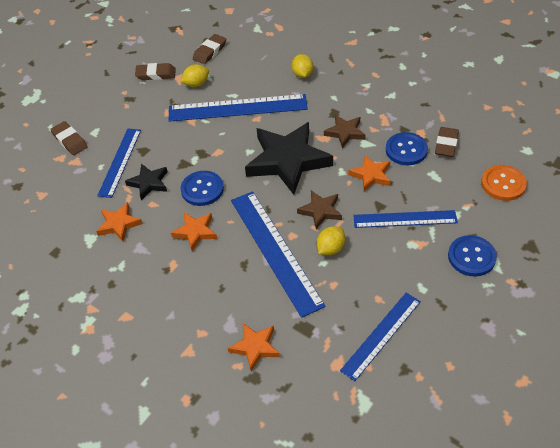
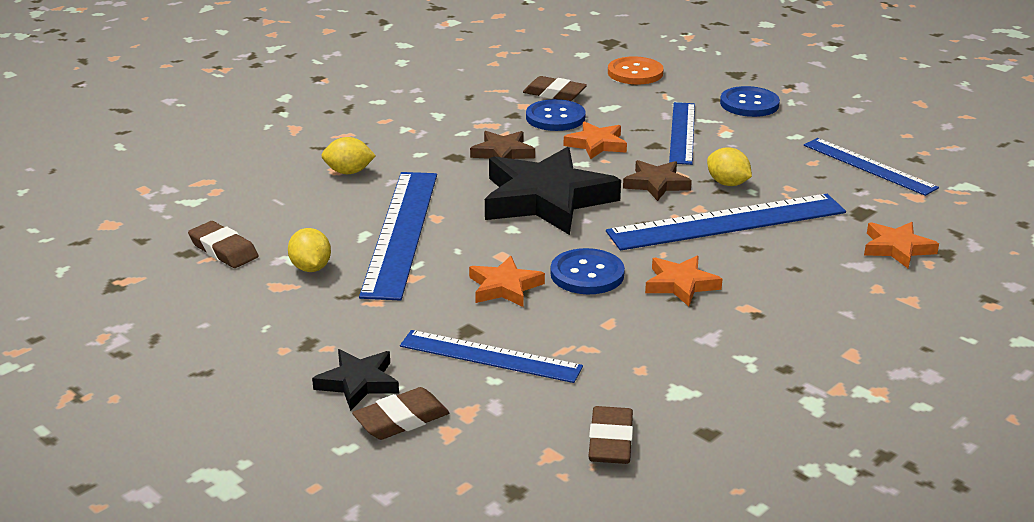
camera: 85 degrees left, 20 degrees down
orange star [96,202,143,242] -> orange star moved to [469,256,545,307]
black star [125,164,168,200] -> black star moved to [312,349,399,411]
brown eraser [135,63,176,80] -> brown eraser moved to [589,406,633,464]

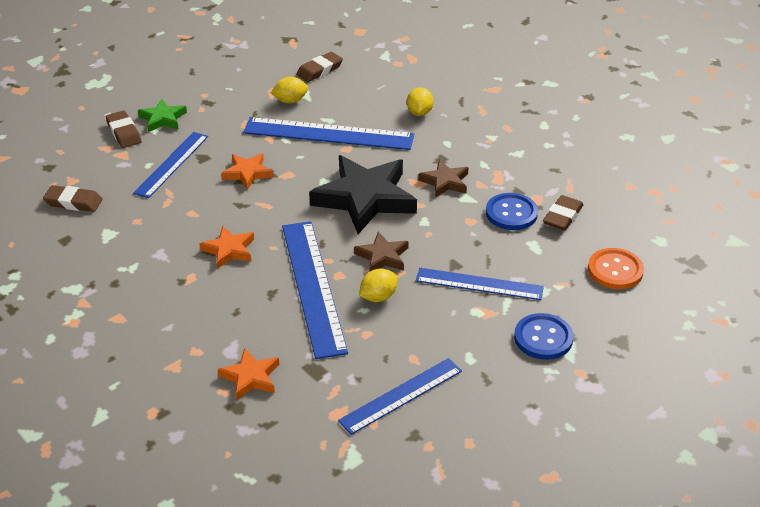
camera: 95 degrees right, 10 degrees up
black star [312,349,399,411] -> green star [138,99,187,132]
blue button [550,248,625,294] -> none
orange star [564,121,627,159] -> none

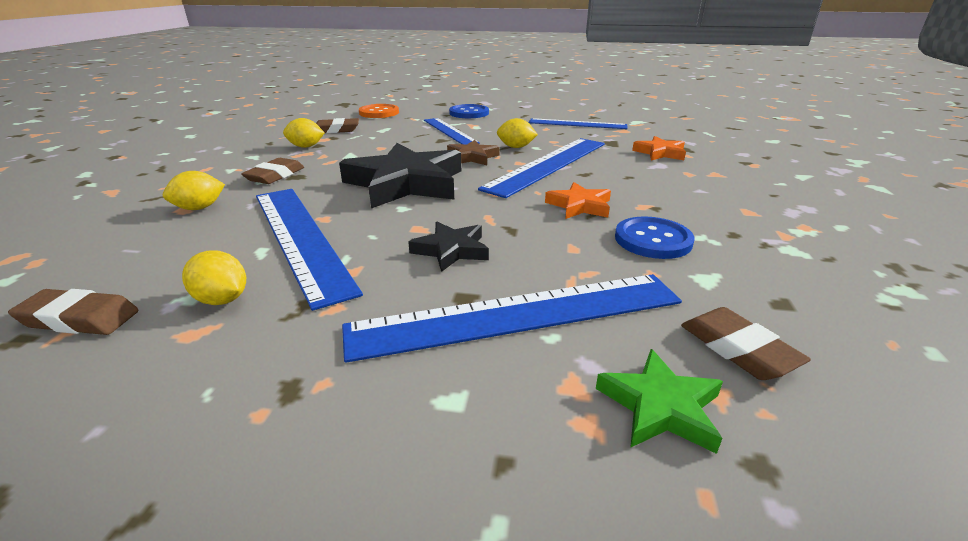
camera: 130 degrees left, 10 degrees down
brown eraser [106,111,142,148] -> brown eraser moved to [241,158,304,184]
blue ruler [133,132,208,198] -> blue ruler [342,274,682,363], size x1.56
green star [138,99,187,132] -> green star moved to [596,349,723,454]
orange star [221,153,273,190] -> black star [408,222,489,272]
brown star [418,160,469,198] -> none
blue button [486,193,538,230] -> blue button moved to [615,216,695,259]
none -> yellow lemon [283,118,325,148]

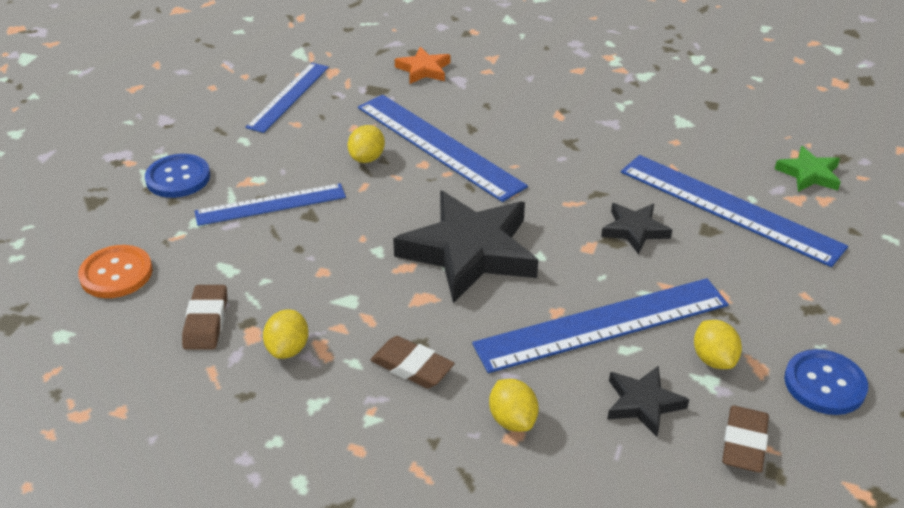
camera: 80 degrees left, 10 degrees up
yellow lemon [182,251,246,305] -> yellow lemon turned 60 degrees counterclockwise [694,320,742,369]
blue ruler [342,274,682,363] -> blue ruler turned 45 degrees counterclockwise [621,155,848,267]
brown star [447,140,500,165] -> none
orange star [545,182,611,219] -> none
blue button [615,216,695,259] -> blue button moved to [784,349,868,415]
brown eraser [681,307,811,380] -> none
none -> black star [607,366,689,437]

